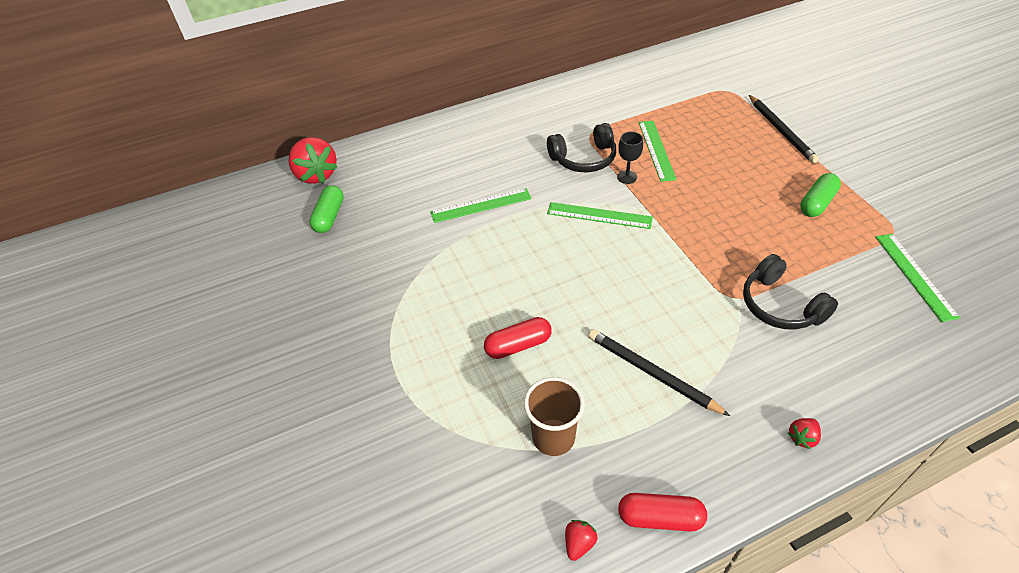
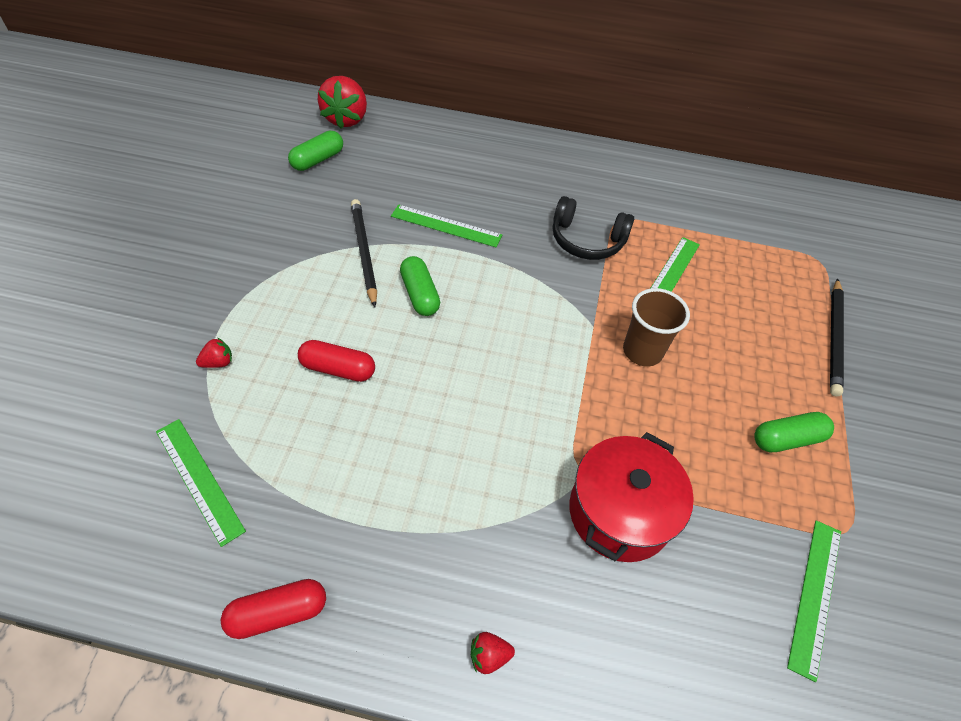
camera: 30 degrees right, 5 degrees up
brown cup [524,377,585,456] -> brown cup moved to [623,288,690,366]
green ruler [547,202,653,229] -> green ruler moved to [156,419,246,547]
red strawberry [565,520,597,561] -> red strawberry moved to [196,337,232,368]
black pencil [588,329,730,416] -> black pencil moved to [351,199,377,307]
black goblet [617,132,643,184] -> none
red capsule [618,493,707,532] -> red capsule turned 60 degrees counterclockwise [221,579,326,639]
black headphones [743,254,838,330] -> red pot [570,432,694,562]
none -> green capsule [400,256,440,316]

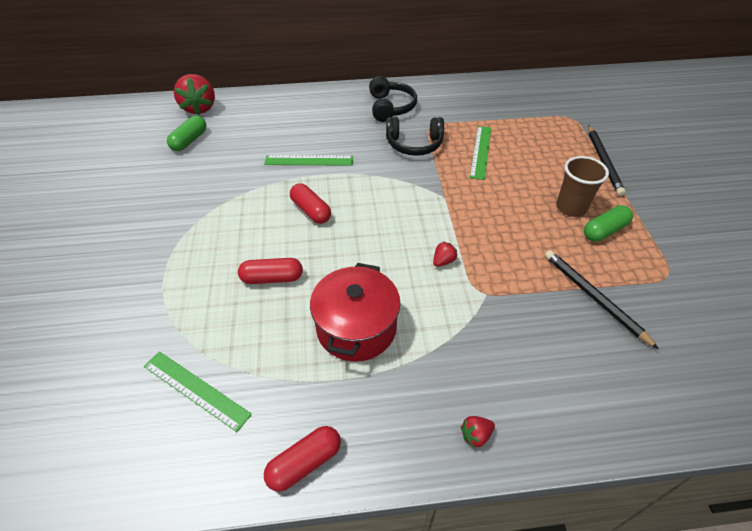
camera: 15 degrees left, 5 degrees down
red strawberry [196,337,232,368] -> red strawberry moved to [433,241,458,267]
black pencil [351,199,377,307] -> black pencil moved to [545,250,659,349]
green capsule [400,256,440,316] -> red capsule [290,183,331,224]
red pot [570,432,694,562] -> red pot moved to [310,263,401,362]
brown cup [623,288,690,366] -> brown cup moved to [556,156,609,217]
green ruler [787,520,841,682] -> none
none -> black headphones [369,76,417,122]

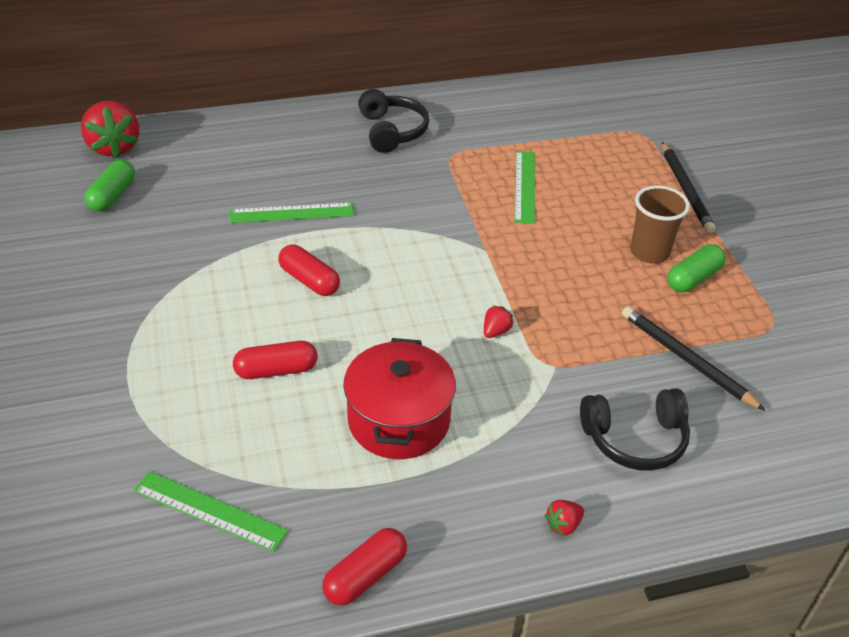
camera: 10 degrees left, 5 degrees down
black headphones [386,117,444,156] -> black headphones moved to [580,388,690,471]

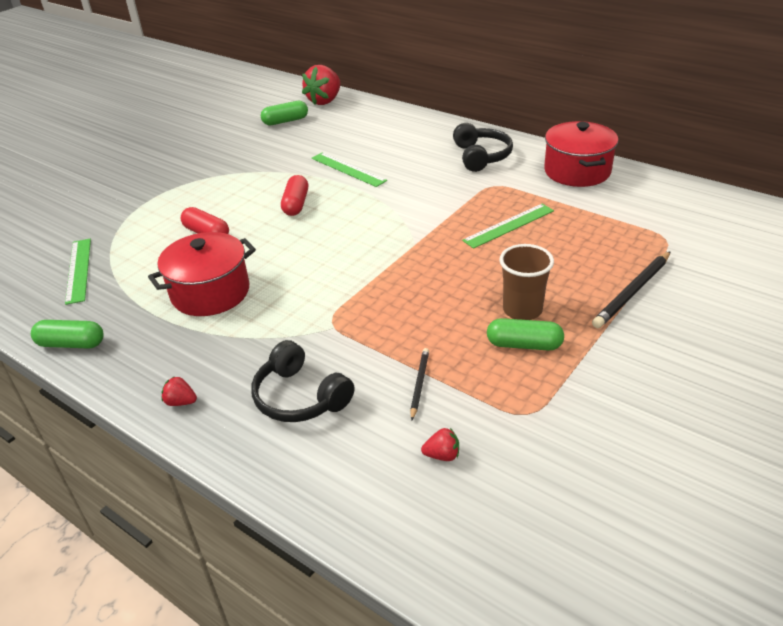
camera: 55 degrees right, 5 degrees down
red capsule [322,528,407,606] -> green capsule [31,320,104,349]
black headphones [358,89,429,153] -> black headphones turned 45 degrees counterclockwise [453,123,513,172]
red strawberry [484,305,514,338] -> red strawberry moved to [421,428,459,461]
black pencil [622,306,766,411] -> black pencil [410,348,429,421], size x0.58
none -> red pot [544,121,618,187]

